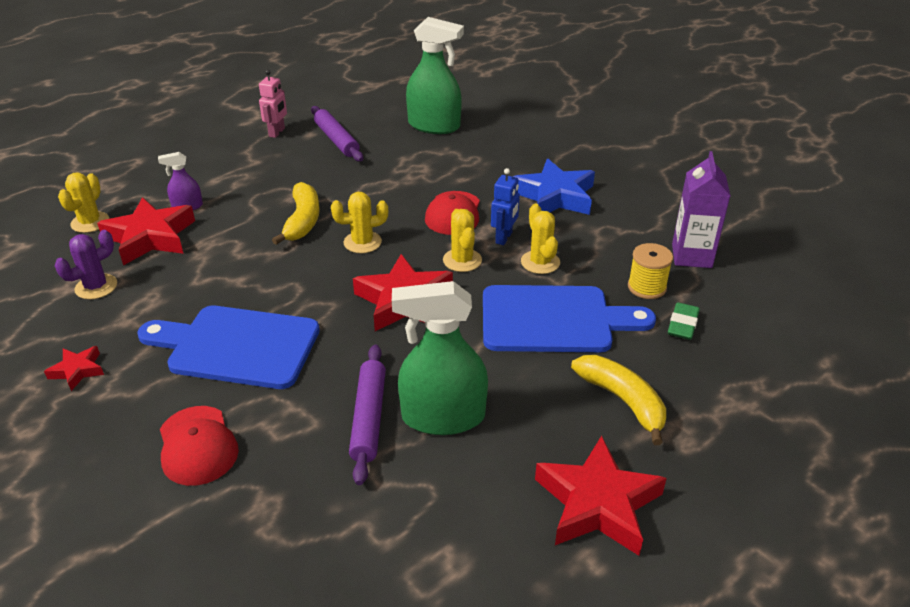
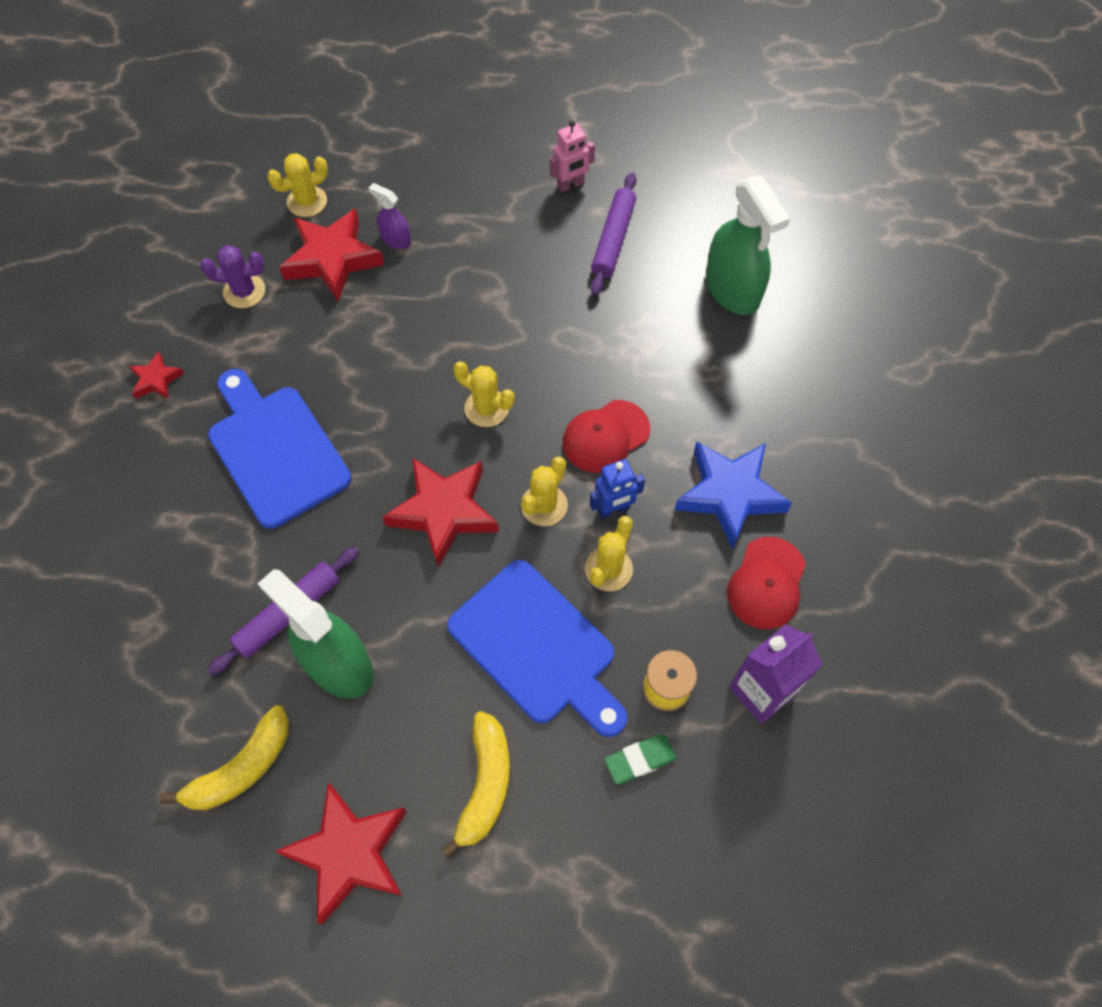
camera: 45 degrees right, 25 degrees up
red cap [160,406,239,486] -> red cap moved to [727,537,806,629]
yellow banana [272,182,320,245] -> yellow banana moved to [160,705,289,810]

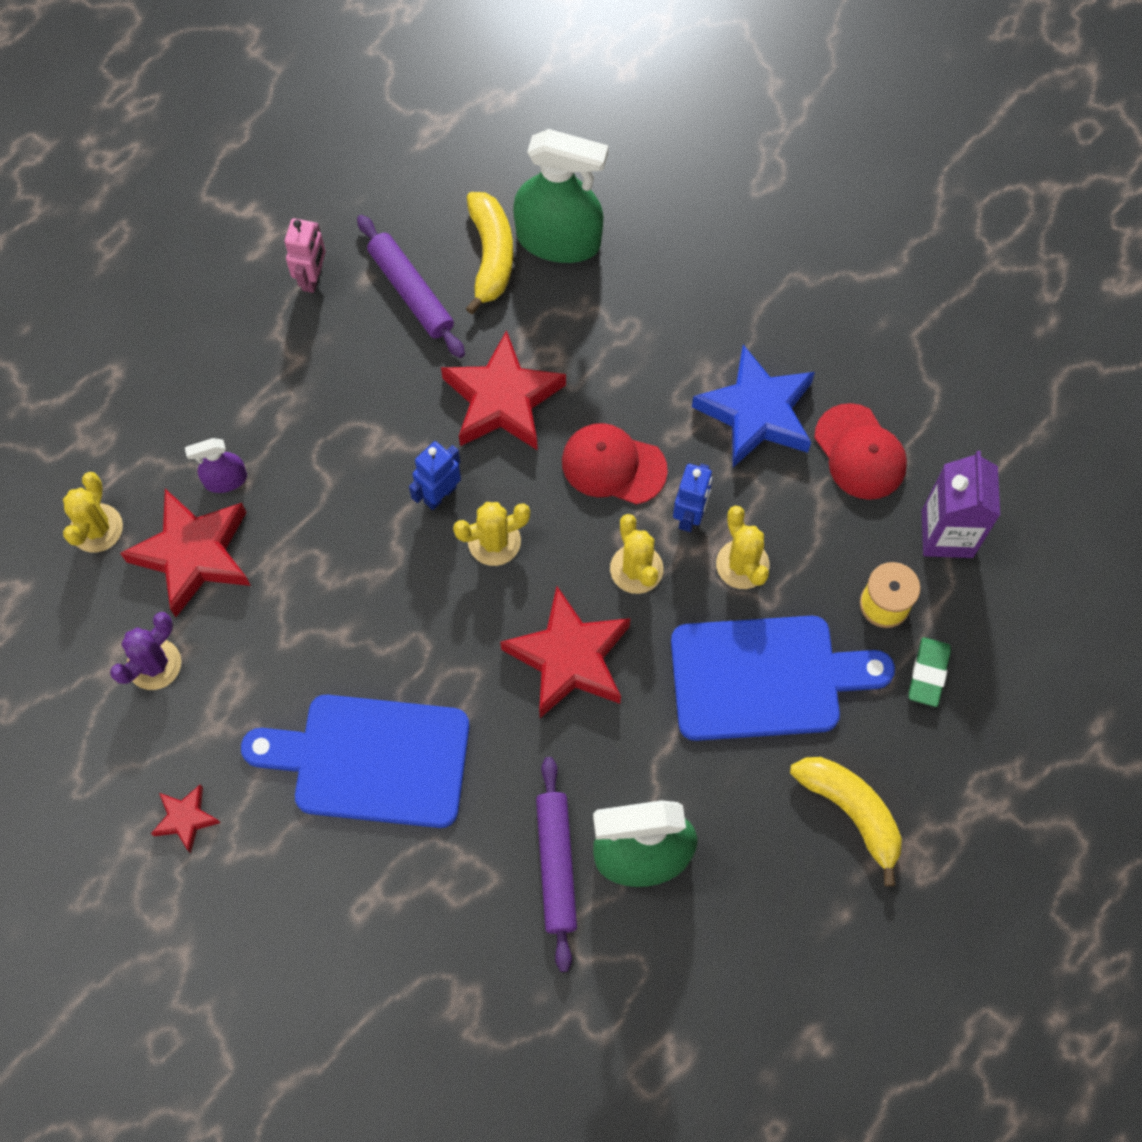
camera: 50 degrees left, 5 degrees up
yellow banana [160,705,289,810] -> yellow banana moved to [465,192,513,314]
red star [274,783,407,925] -> red star moved to [441,330,566,450]
red cap [563,400,650,473] -> red cap turned 105 degrees clockwise [562,423,668,505]
none -> blue robot [409,441,461,510]

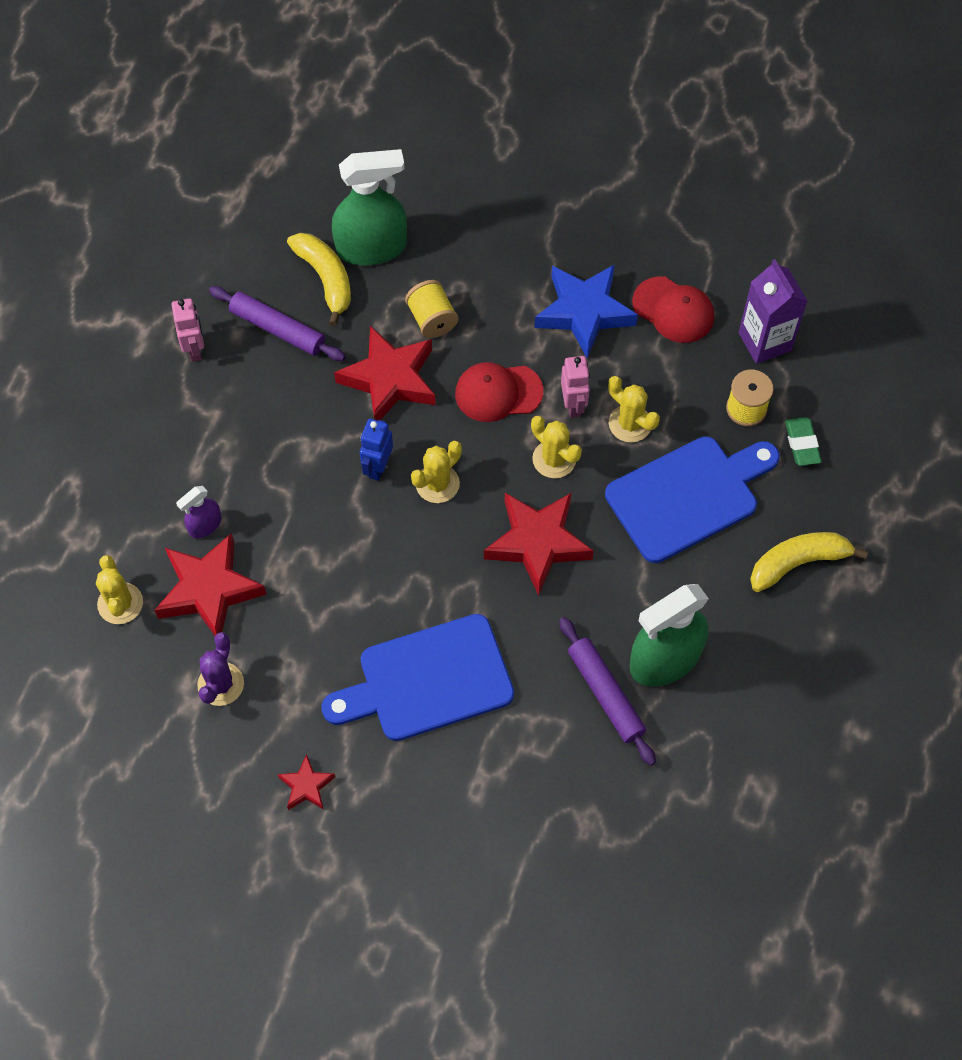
camera: 25 degrees left, 5 degrees down
blue robot [673,464,713,532] -> pink robot [561,356,590,418]
yellow banana [790,757,902,887] -> yellow banana turned 45 degrees counterclockwise [750,532,868,592]
none -> yellow spool [405,280,458,338]

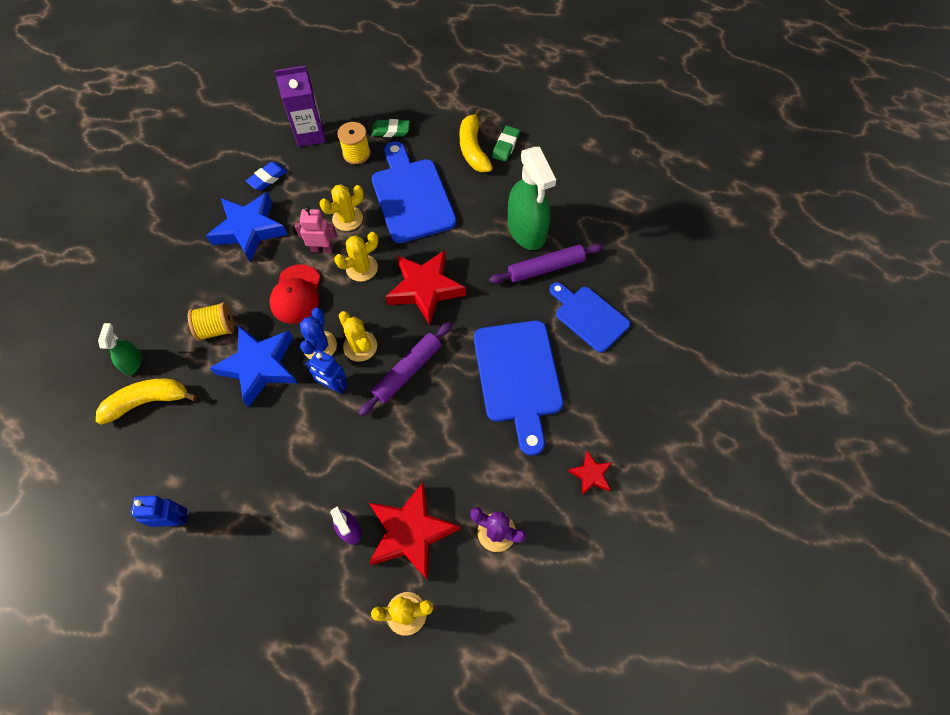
camera: 80 degrees left, 0 degrees up
pink robot [171,298,204,362] -> blue robot [130,495,188,527]
purple rolling pin [209,286,346,361] -> purple rolling pin moved to [359,322,452,416]
green spray bottle [332,149,407,265] -> green spray bottle [98,323,142,375], size x0.49
red star [334,326,436,421] -> blue star [210,326,297,407]
red cap [632,276,714,343] -> blue eraser [246,162,287,190]
none -> blue cactus [300,308,337,359]
none -> green eraser [492,126,520,162]
none -> blue cutting board [549,282,630,353]

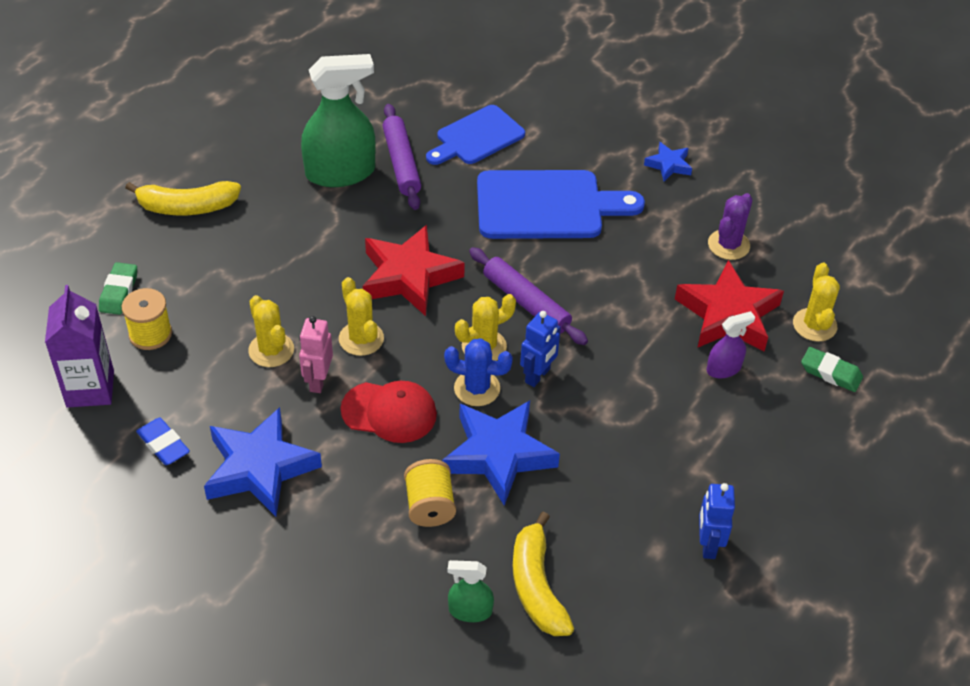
camera: 85 degrees left, 15 degrees down
blue cutting board [372,141,457,243] -> none
green eraser [492,126,520,162] -> green eraser moved to [801,347,863,392]
red star [568,450,613,495] -> blue star [644,142,692,181]

